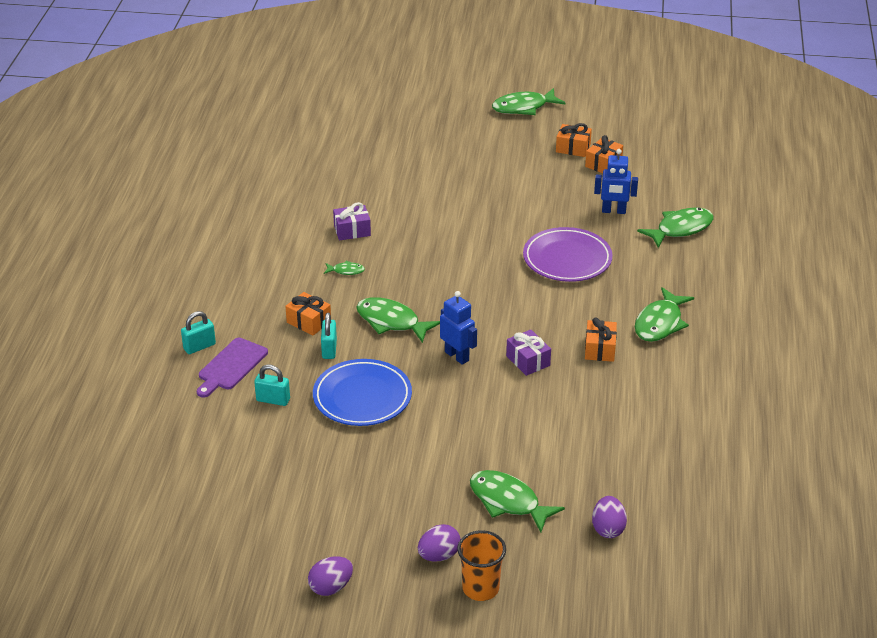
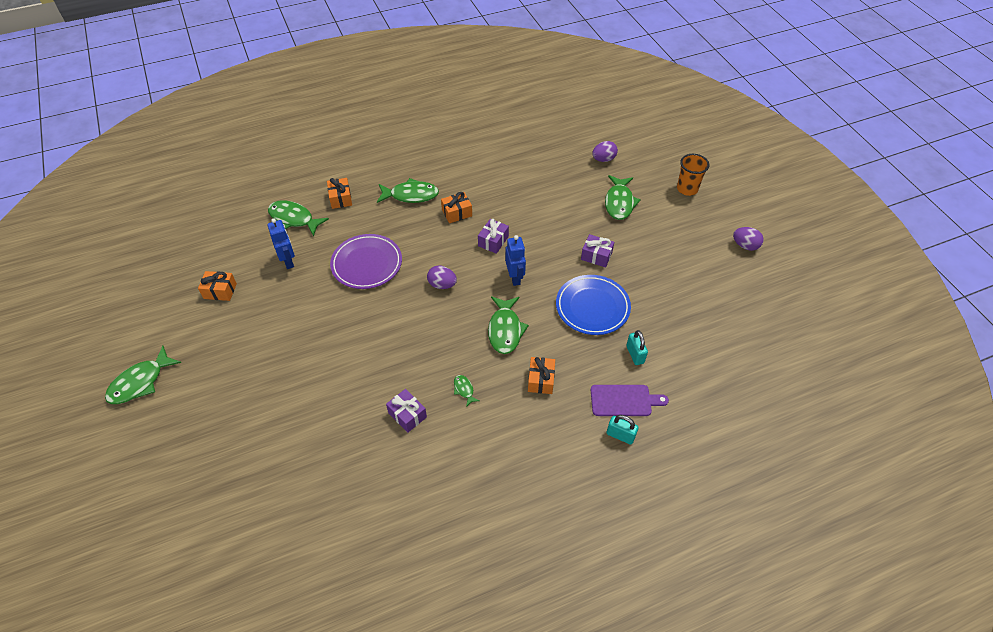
camera: 120 degrees left, 15 degrees up
turquoise padlock [321,313,337,359] -> none
purple egg [418,524,460,562] -> purple egg moved to [427,266,457,289]
blue robot [440,291,477,365] -> blue robot turned 150 degrees clockwise [505,235,526,286]
green fish [492,88,565,115] -> green fish turned 90 degrees clockwise [105,346,181,404]
orange gift [556,123,592,157] -> orange gift moved to [327,178,352,209]
none -> purple gift [581,234,614,267]

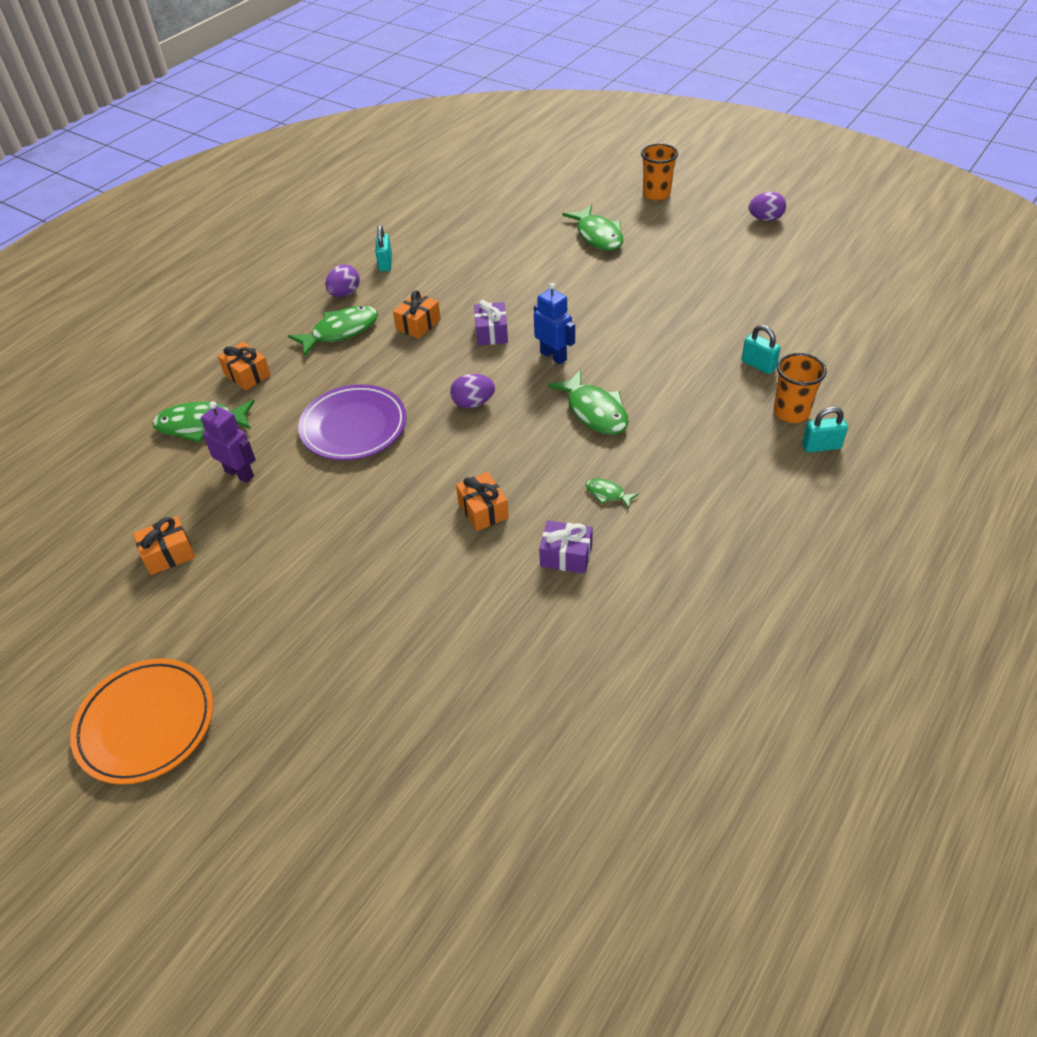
camera: 30 degrees left, 5 degrees down
green fish [105,346,181,404] -> orange plate [70,658,213,785]
blue robot [268,218,295,269] -> purple robot [201,401,256,483]
orange gift [528,357,555,394] -> orange gift moved to [456,472,509,531]
blue plate [556,275,631,335] -> none
purple gift [581,234,614,267] -> none
purple cutting board [591,385,669,416] -> orange cup [774,353,827,423]
purple egg [592,141,618,162] -> purple egg moved to [325,264,360,297]
none -> turquoise padlock [375,225,392,272]

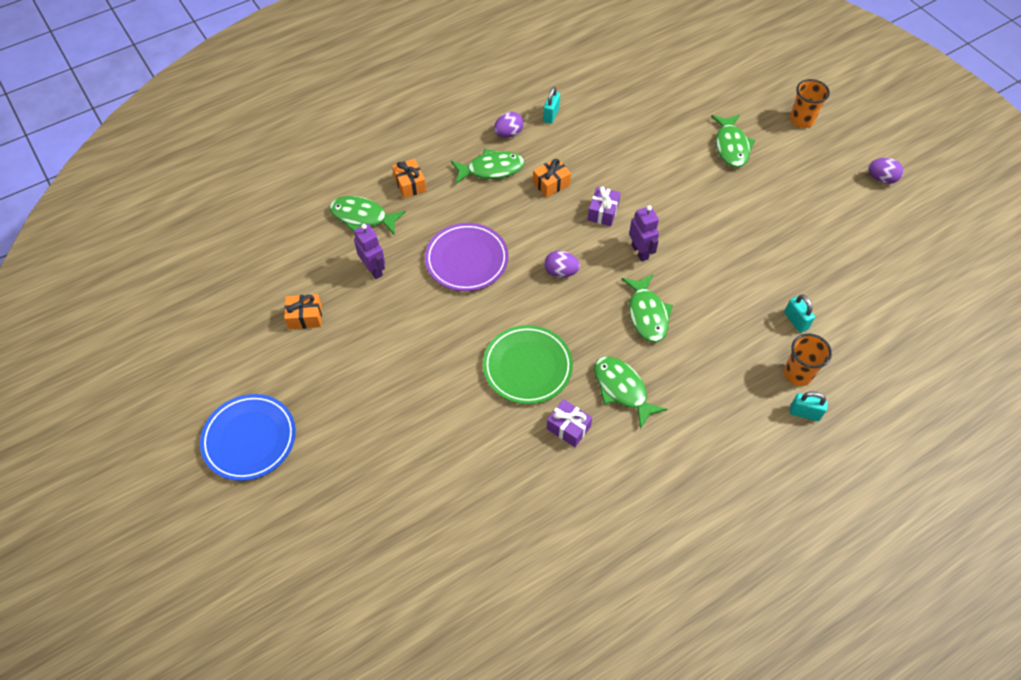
camera: 20 degrees right, 10 degrees up
orange plate [70,658,213,785] -> blue plate [200,394,296,481]
orange gift [456,472,509,531] -> green plate [483,325,573,404]
blue robot [534,283,575,364] -> purple robot [629,205,659,262]
green fish [586,478,639,508] -> green fish [594,356,667,429], size x2.06

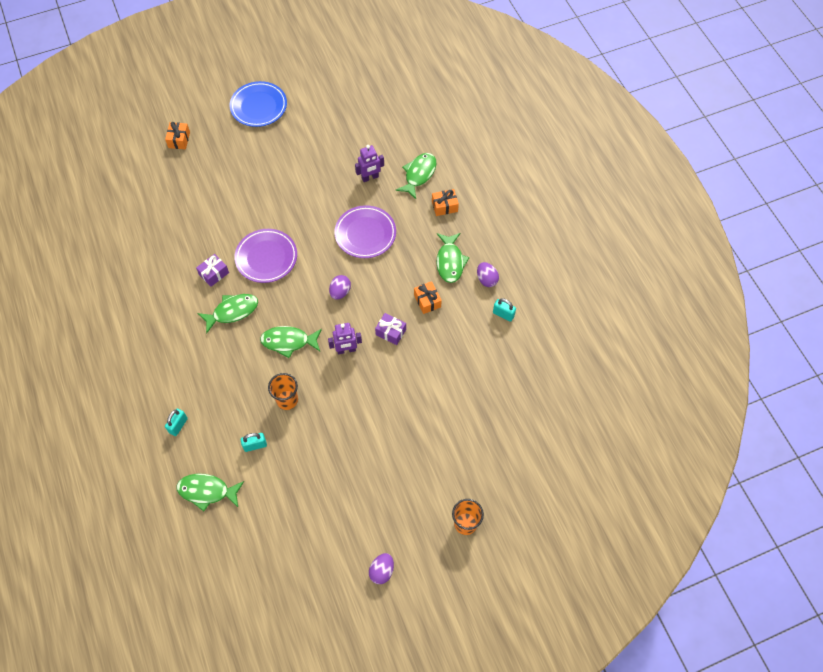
camera: 100 degrees right, 5 degrees up
orange gift [284,294,322,329] -> orange gift moved to [165,122,190,149]
green plate [483,325,573,404] -> purple plate [234,229,297,283]
green fish [711,114,755,168] -> green fish moved to [177,474,244,512]
orange cup [784,333,832,386] -> orange cup moved to [268,373,298,410]

